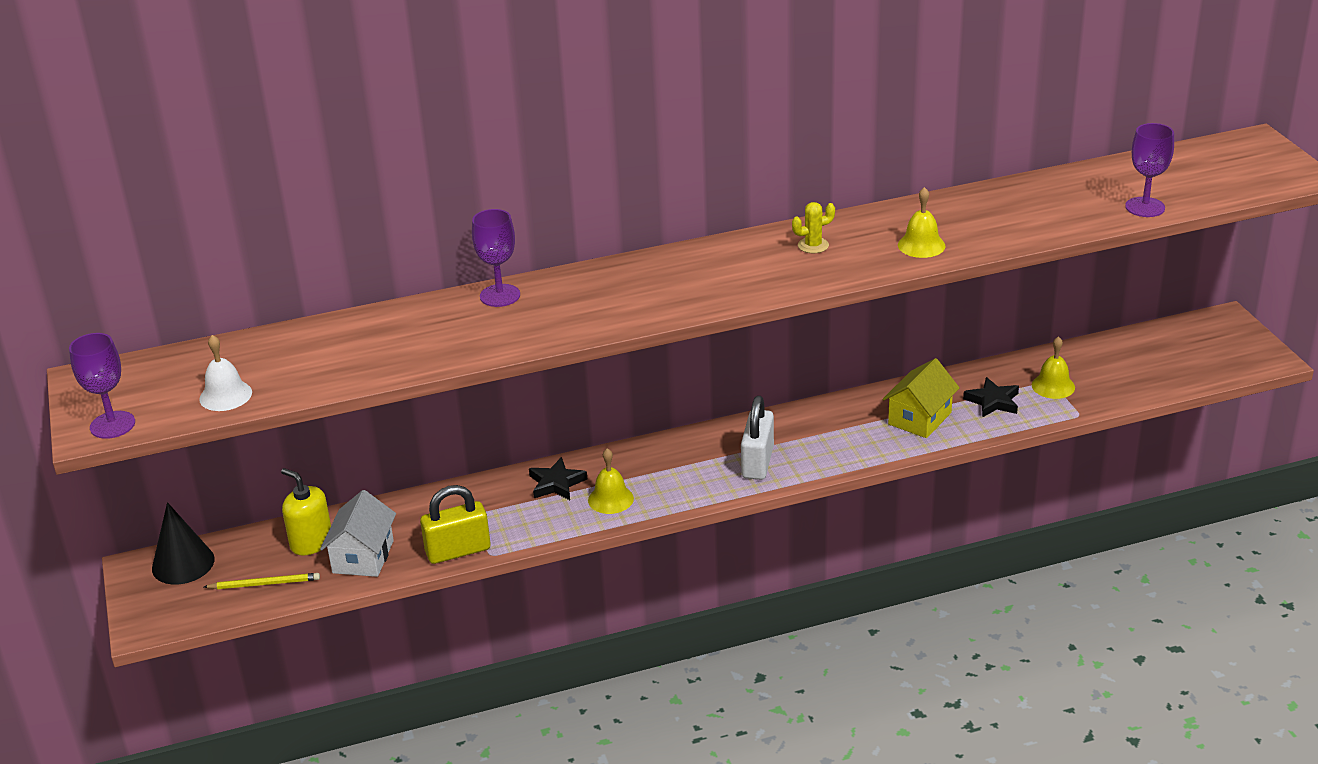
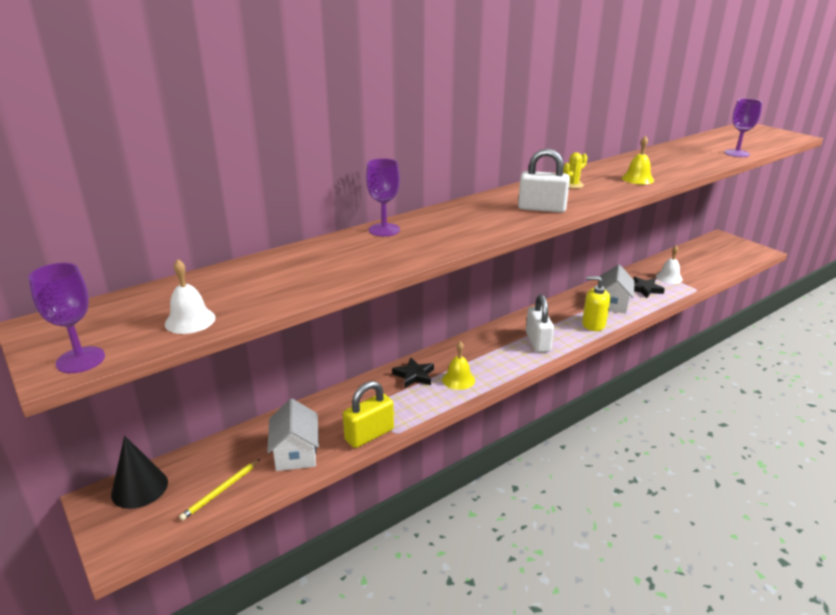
camera: 20 degrees left, 5 degrees down
yellow pencil [204,573,320,589] -> yellow pencil turned 150 degrees clockwise [179,459,260,521]
yellow soap dispenser [281,468,331,555] -> yellow soap dispenser moved to [582,276,610,331]
yellow house [883,358,960,438] -> white house [598,264,635,313]
yellow bell [1032,336,1075,399] -> white bell [656,245,683,284]
none -> white padlock [518,149,570,213]

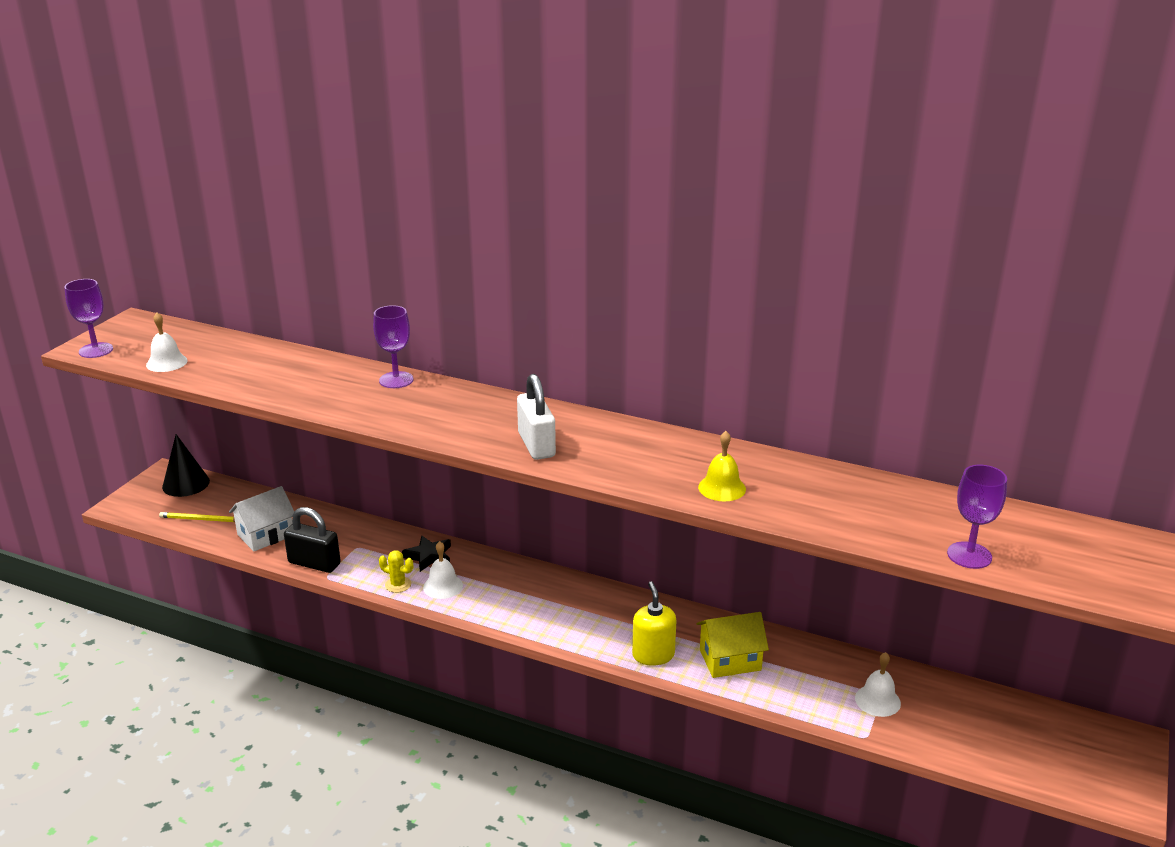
camera: 60 degrees right, 0 degrees up
yellow padlock [343,381,394,448] -> black padlock [284,507,341,573]
yellow bell [442,341,475,390] -> white bell [423,541,463,599]
white padlock [526,294,554,352] -> none
yellow cactus [563,152,587,189] -> yellow cactus moved to [379,550,413,593]
white house [598,264,635,313] -> yellow house [697,612,769,678]
black star [633,277,665,298] -> none

